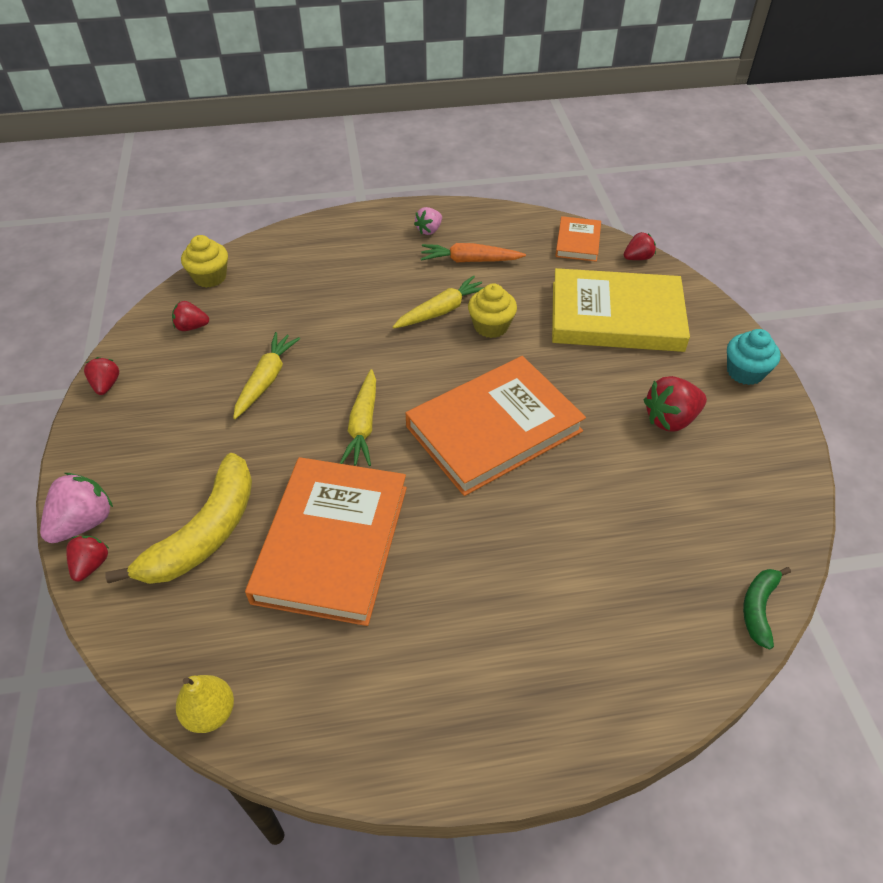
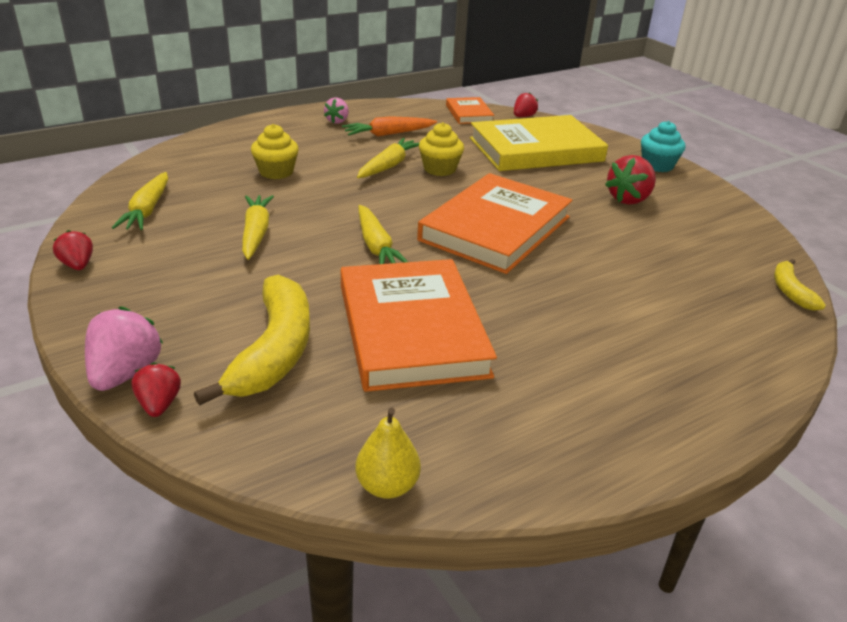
camera: 25 degrees left, 15 degrees down
red strawberry [172,301,209,331] -> yellow carrot [112,172,168,230]
yellow cupcake [181,235,228,288] -> yellow cupcake moved to [251,124,299,179]
green banana [743,567,791,650] -> yellow banana [774,259,826,311]

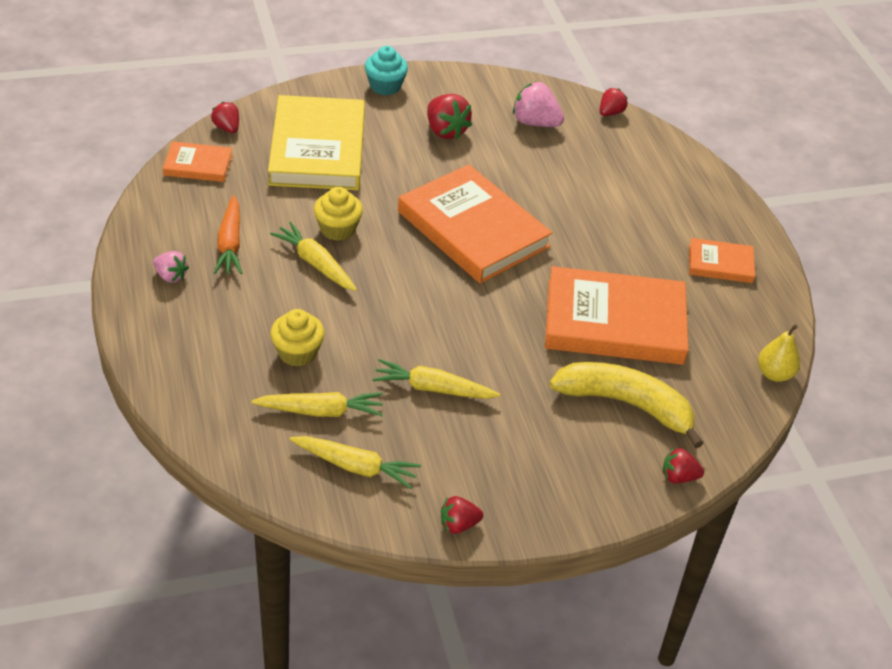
camera: 75 degrees left, 10 degrees up
pink strawberry [85,306,163,391] -> pink strawberry moved to [513,82,564,127]
yellow carrot [358,205,408,264] -> yellow carrot moved to [252,392,383,417]
yellow banana [774,259,826,311] -> red strawberry [600,88,627,116]
none -> orange book [689,238,755,283]

